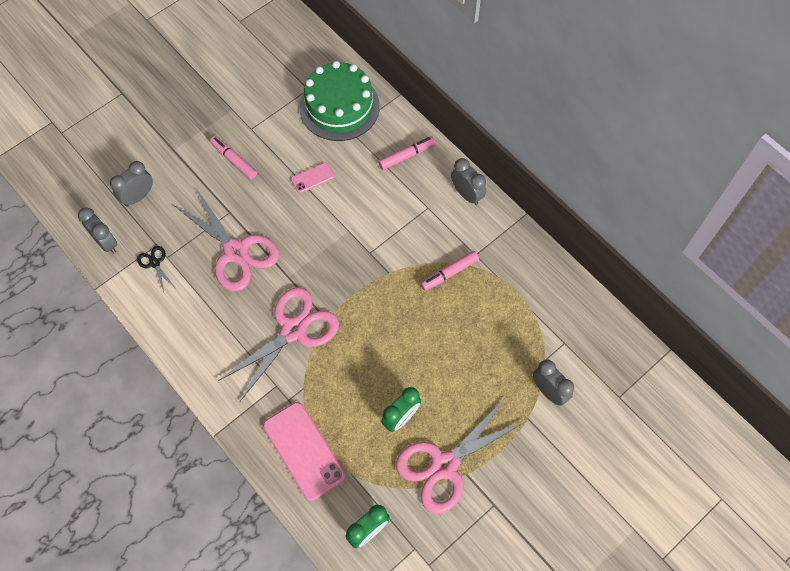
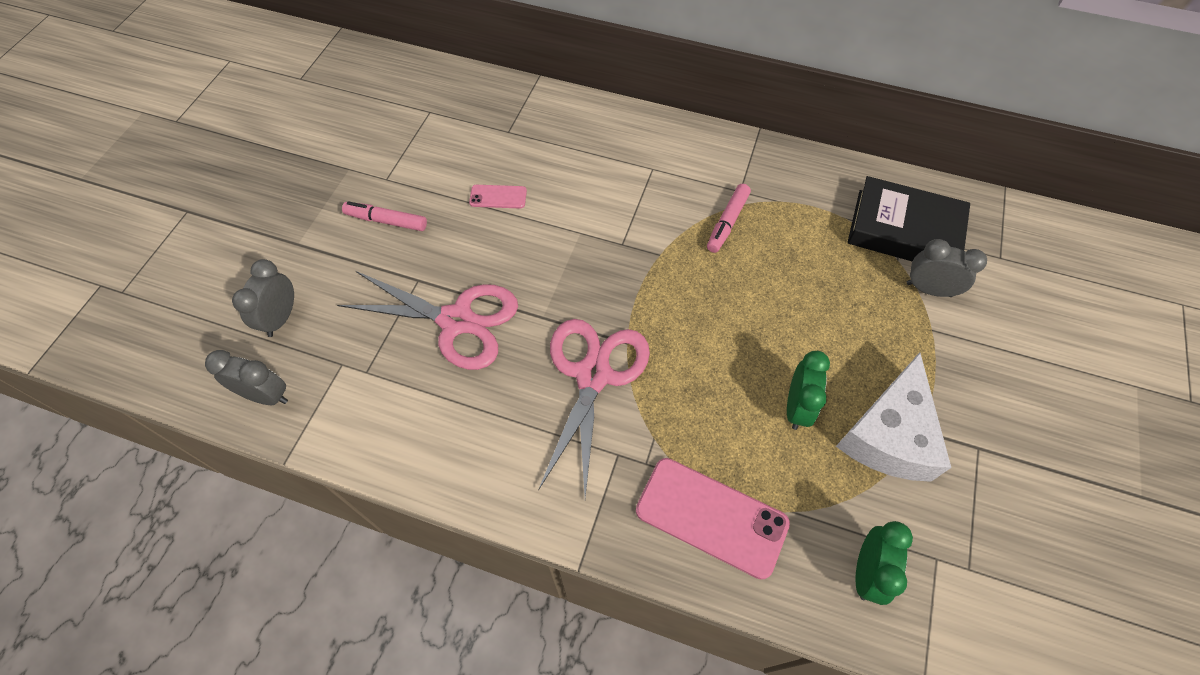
camera: 30 degrees left, 5 degrees down
black scissors [137,246,174,292] -> none
pink phone [291,162,335,193] -> pink phone turned 60 degrees clockwise [469,185,527,209]
green cake [299,61,380,141] -> none
pink marker [378,136,435,170] -> none
pink scissors [396,400,525,514] -> white cheese [836,352,951,482]
grey clock [451,158,486,205] -> none
none -> black book [847,176,970,261]

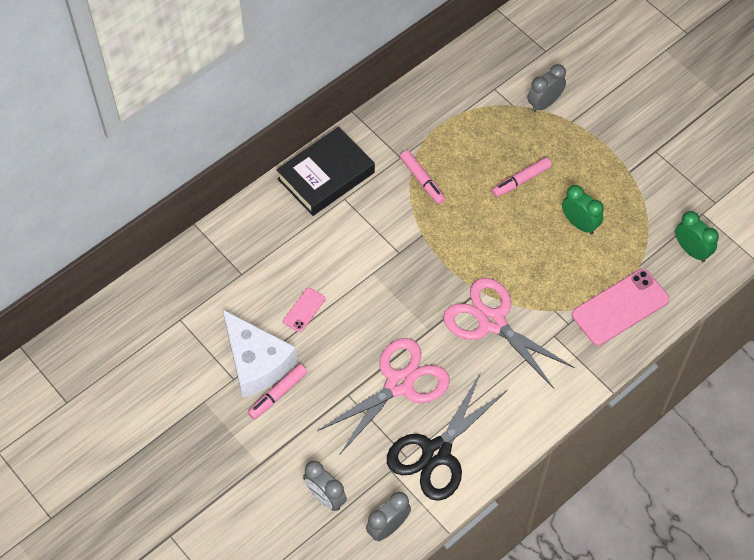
camera: 60 degrees left, 0 degrees up
white cheese [836,352,951,482] -> white cheese moved to [222,309,297,398]
black book [847,176,970,261] -> black book moved to [276,127,375,216]
none -> black scissors [387,374,508,501]
none -> pink marker [492,157,551,197]

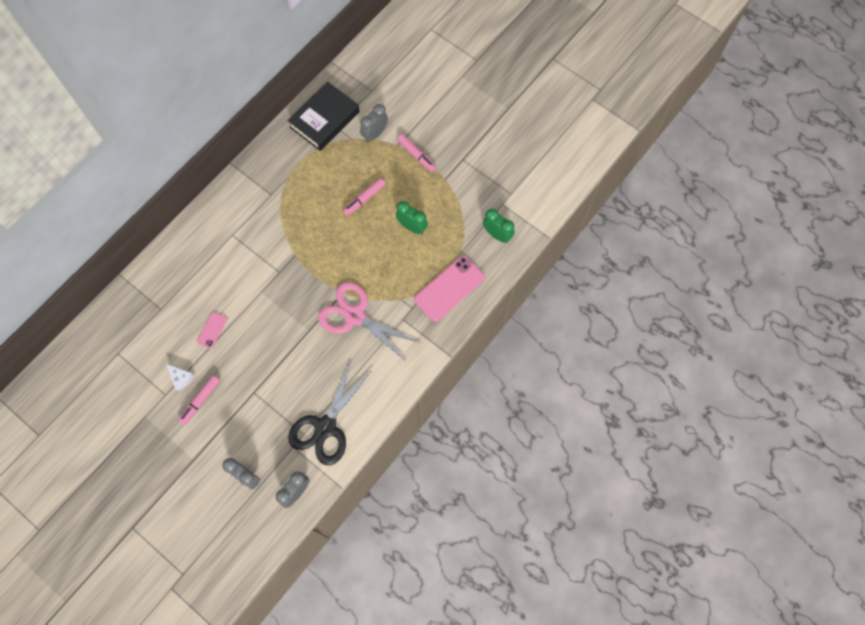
camera: 10 degrees left, 10 degrees up
white cheese [222,309,297,398] -> white cheese [166,364,194,391], size x0.43
black book [276,127,375,216] -> black book moved to [287,82,360,151]
pink scissors [317,338,450,455] -> none
pink marker [400,150,445,204] -> pink marker moved to [397,134,436,172]

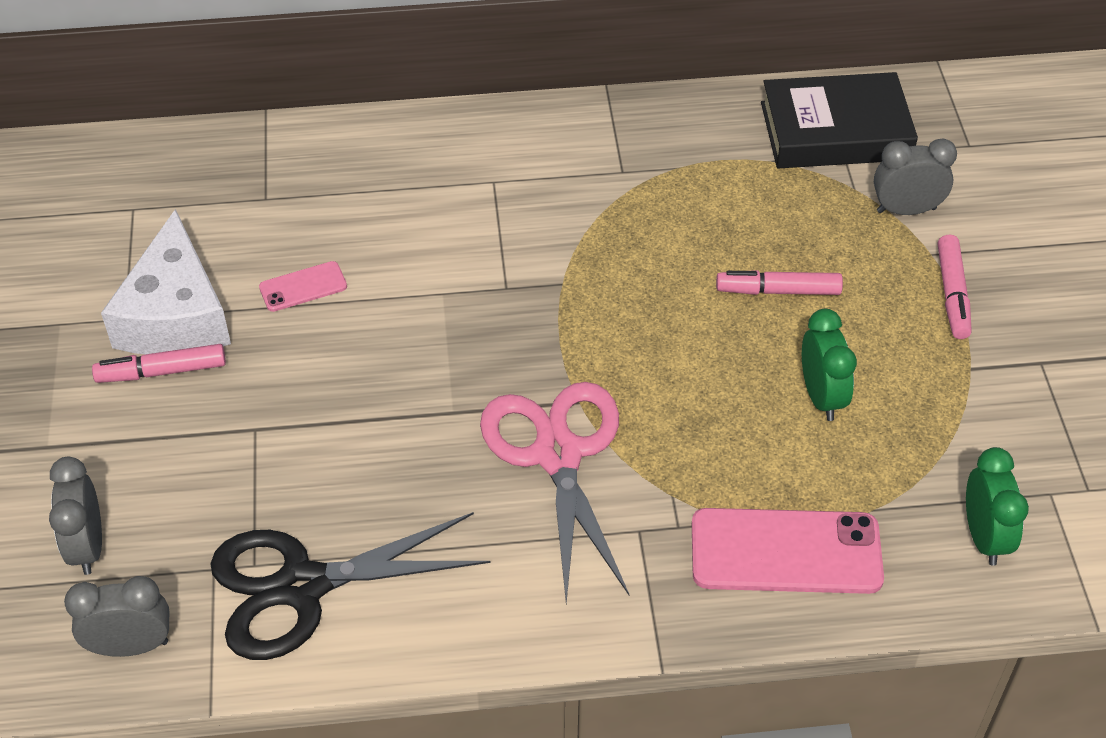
camera: 45 degrees right, 20 degrees down
white cheese [166,364,194,391] -> white cheese [101,209,231,354], size x2.33

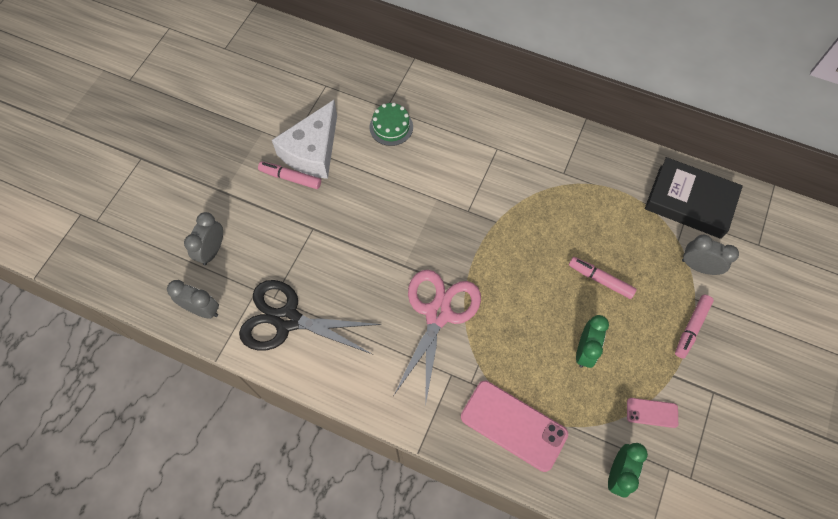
camera: 30 degrees right, 15 degrees up
pink phone [259,261,347,312] -> pink phone moved to [627,398,678,428]
none -> green cake [370,103,413,146]

